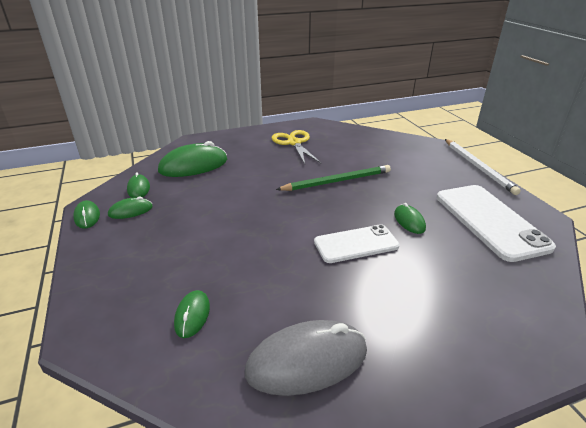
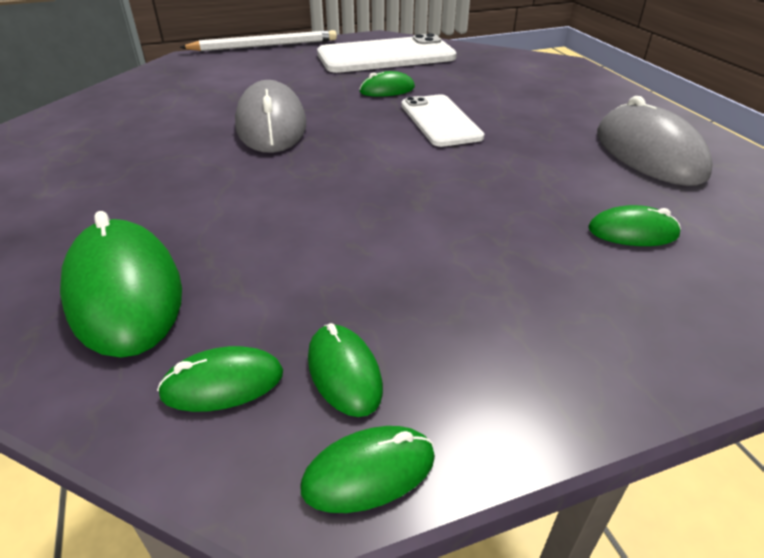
camera: 90 degrees left, 5 degrees up
yellow scissors [272,130,321,164] -> none
green pencil [276,165,391,191] -> grey mouse [235,80,306,153]

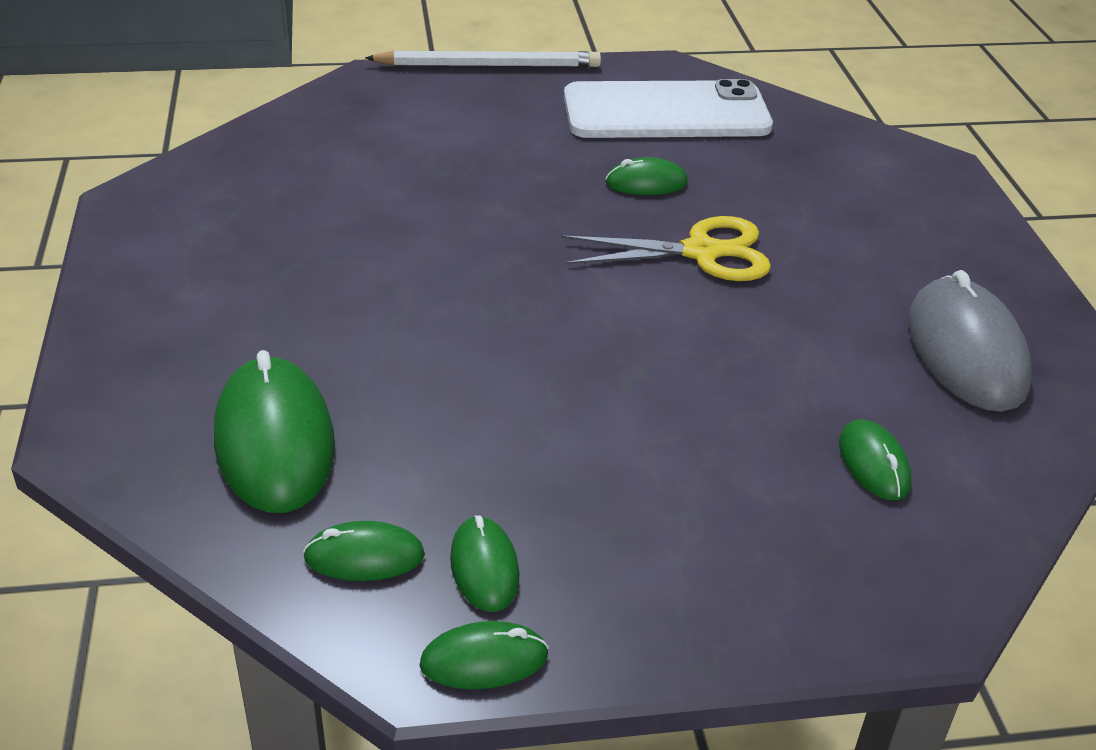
camera: 10 degrees right, 0 degrees up
grey mouse [235,80,306,153] -> none
white phone [402,94,484,147] -> yellow scissors [561,216,771,281]
green mouse [588,205,681,246] -> green mouse turned 60 degrees clockwise [839,419,912,500]

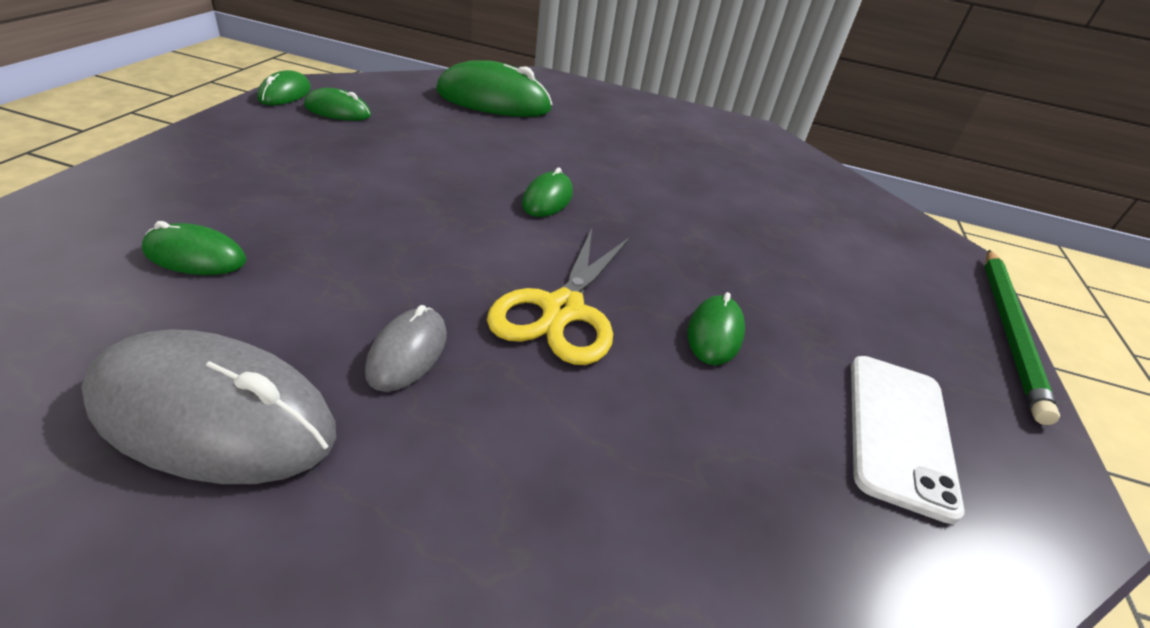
camera: 110 degrees right, 0 degrees up
green mouse [303,521,425,581] -> green mouse moved to [522,167,573,217]
white pencil [365,51,601,67] -> green pencil [984,250,1060,425]
white phone [564,79,773,138] -> white phone [851,356,965,524], size x0.64
none -> grey mouse [365,305,447,392]

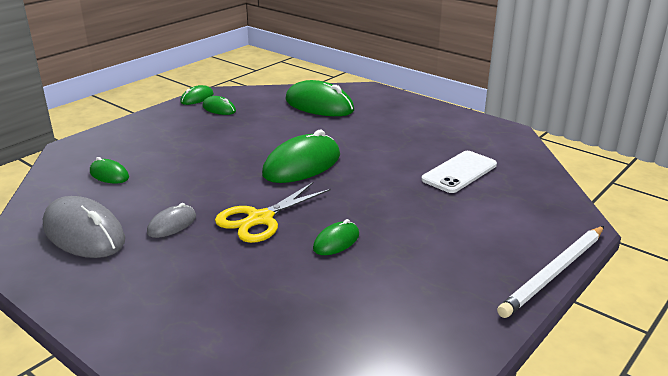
camera: 30 degrees right, 10 degrees down
green mouse [522,167,573,217] -> green mouse [262,130,340,183], size x1.94
white phone [851,356,965,524] -> white phone moved to [421,151,497,193]
green pencil [984,250,1060,425] -> white pencil [497,226,604,318]

